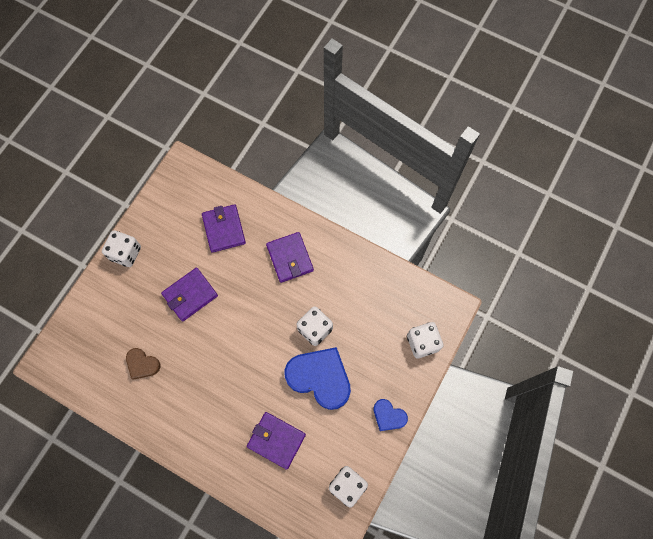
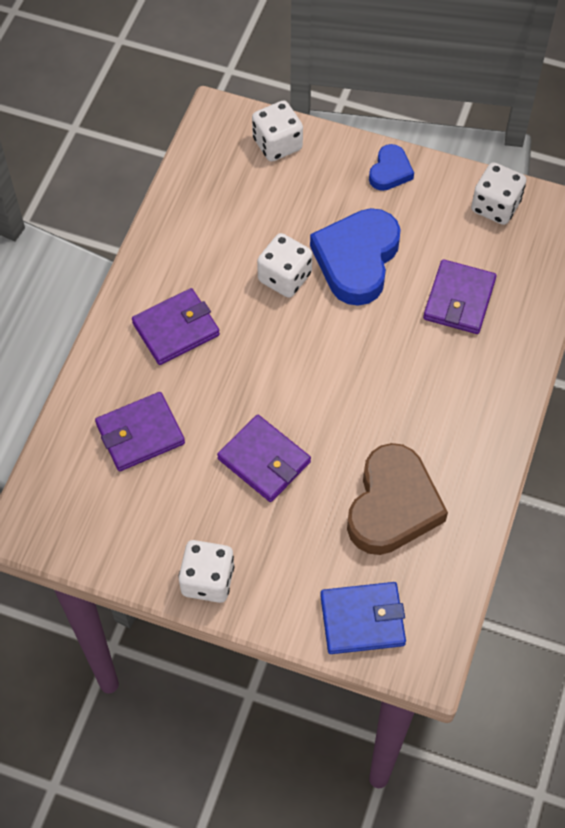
camera: 100 degrees left, 10 degrees down
brown heart [126,348,160,380] -> brown heart [347,443,448,555], size x1.95
none -> blue wallet [320,582,406,654]

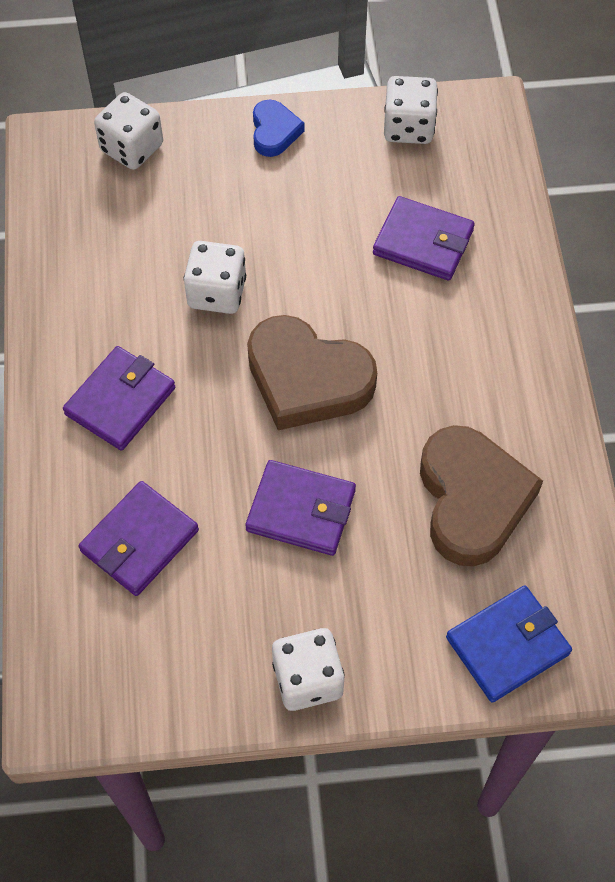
camera: 25 degrees left, 0 degrees up
blue heart [310,208,401,306] -> none
purple wallet [423,259,497,334] -> purple wallet turned 60 degrees counterclockwise [373,196,475,281]
none -> brown heart [247,315,377,430]

